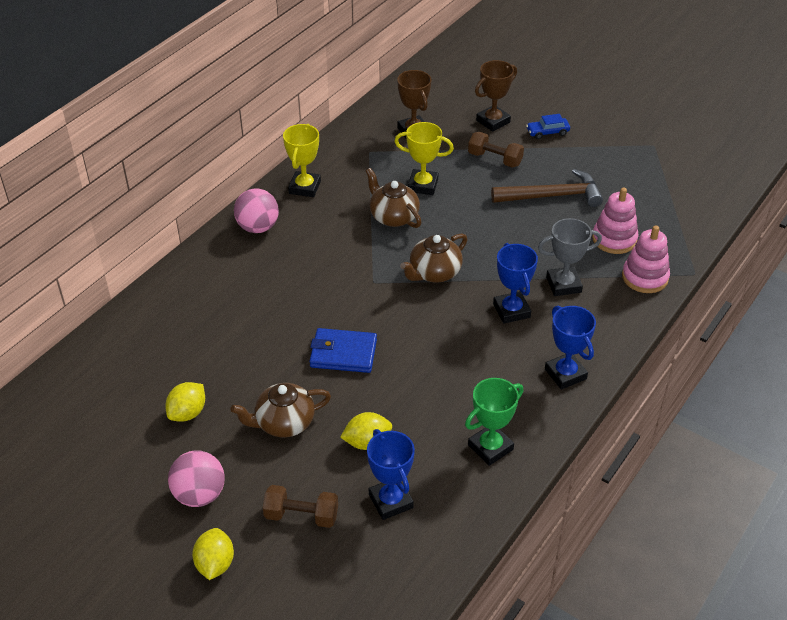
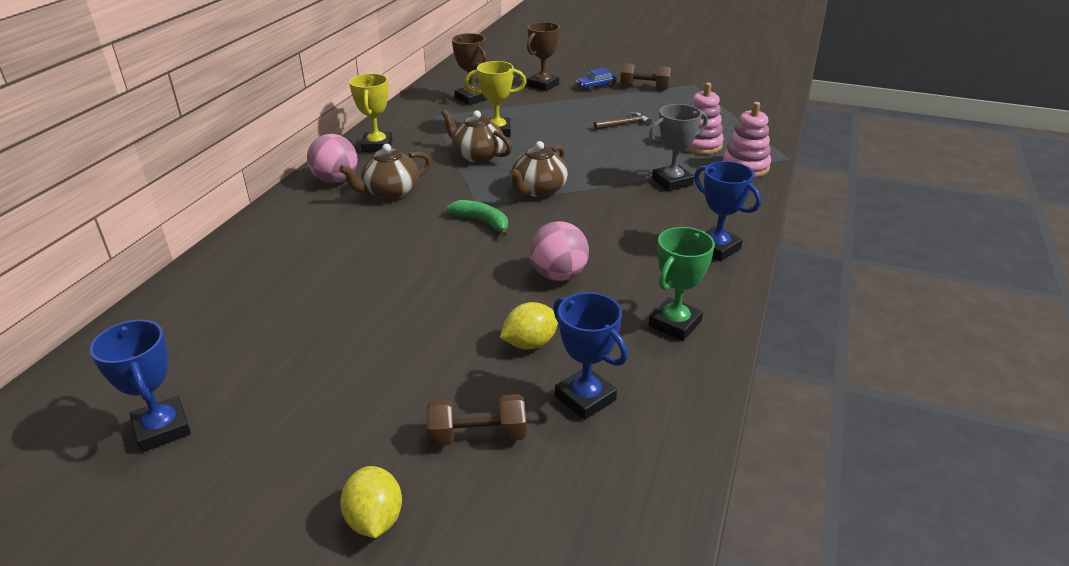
camera: 15 degrees left, 10 degrees down
yellow lemon [165,382,205,422] -> none
pink ball [168,450,225,507] -> pink ball moved to [529,221,589,281]
brown teapot [230,383,331,437] -> brown teapot moved to [339,144,431,200]
blue wallet [310,328,377,373] -> none
brown dumbbell [468,132,524,168] -> brown dumbbell moved to [620,63,671,90]
brown hammer [491,169,603,207] -> brown hammer [594,112,652,130], size x0.54
blue trophy [493,243,538,324] -> blue trophy moved to [90,320,191,452]
none -> green banana [447,200,508,237]

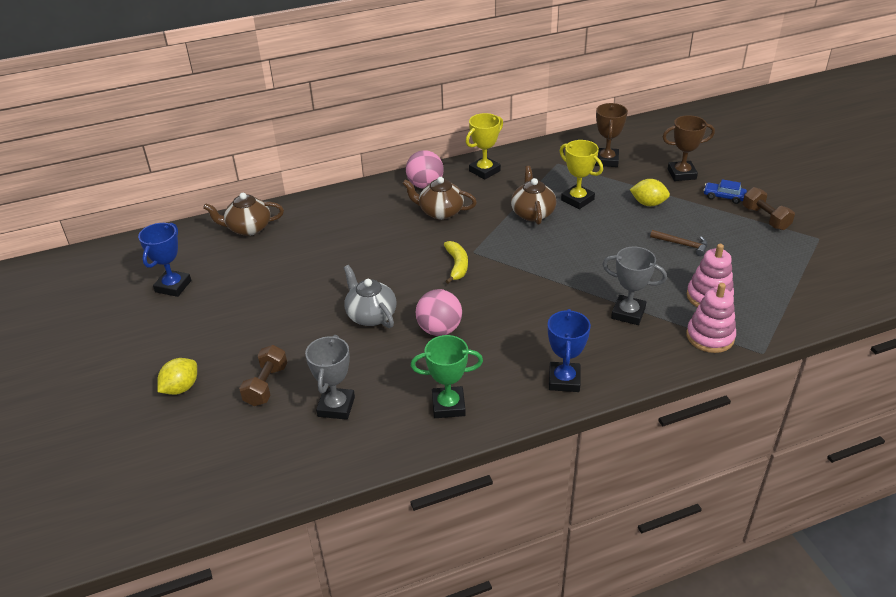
camera: 50 degrees right, 5 degrees up
brown dumbbell [426,394,526,446] -> brown dumbbell turned 60 degrees clockwise [239,345,287,406]
green banana [447,200,508,237] -> yellow banana [444,241,468,284]
yellow lemon [500,302,558,350] -> yellow lemon moved to [630,179,670,206]
brown teapot [509,141,568,197] -> brown teapot moved to [203,193,284,236]
blue trophy [553,292,628,420] -> grey trophy [305,335,355,420]
none -> grey teapot [344,265,396,328]

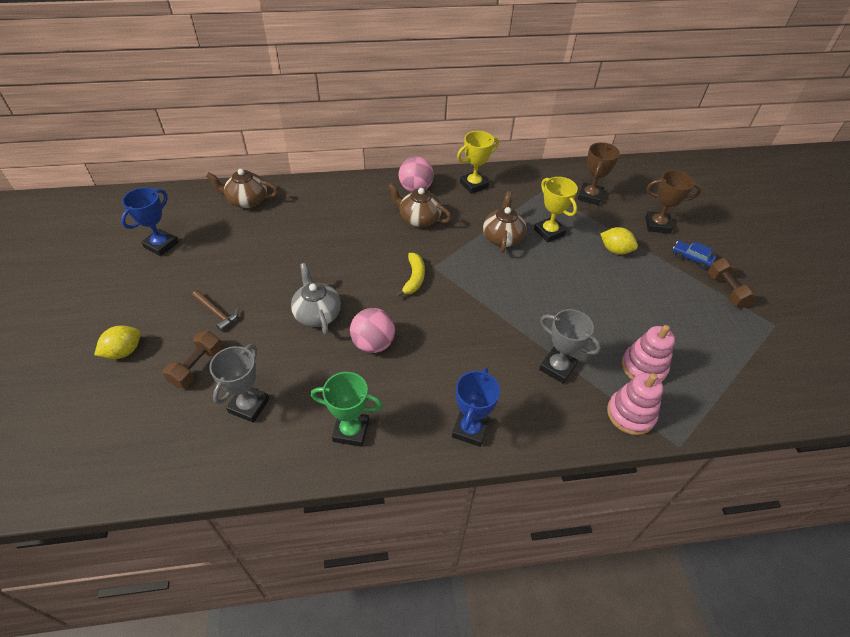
camera: 10 degrees right, 10 degrees up
brown hammer [650,230,708,256] -> brown hammer moved to [192,290,239,331]

